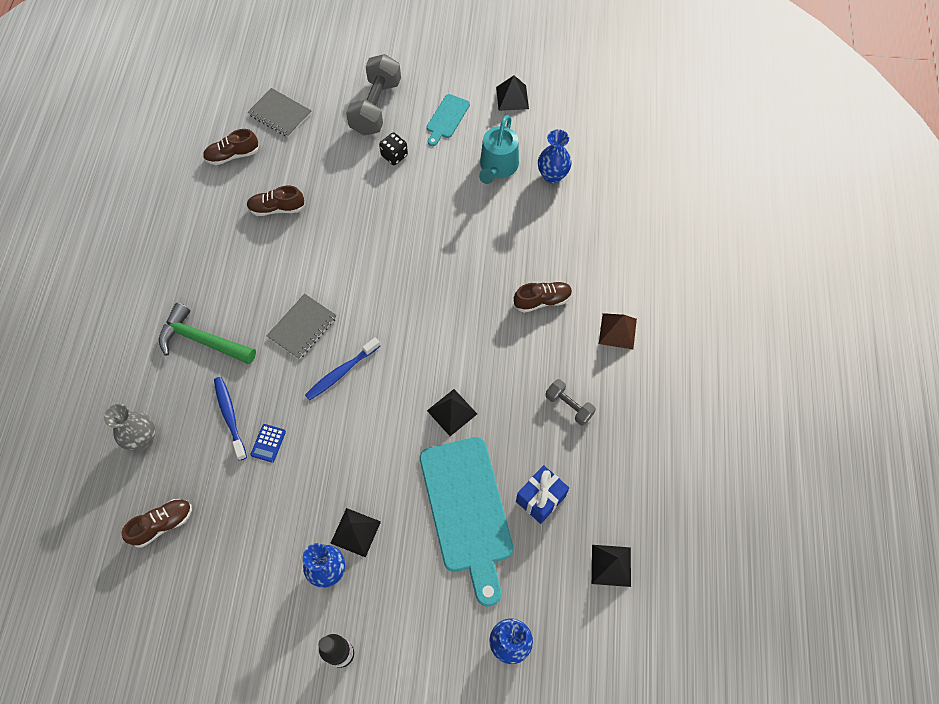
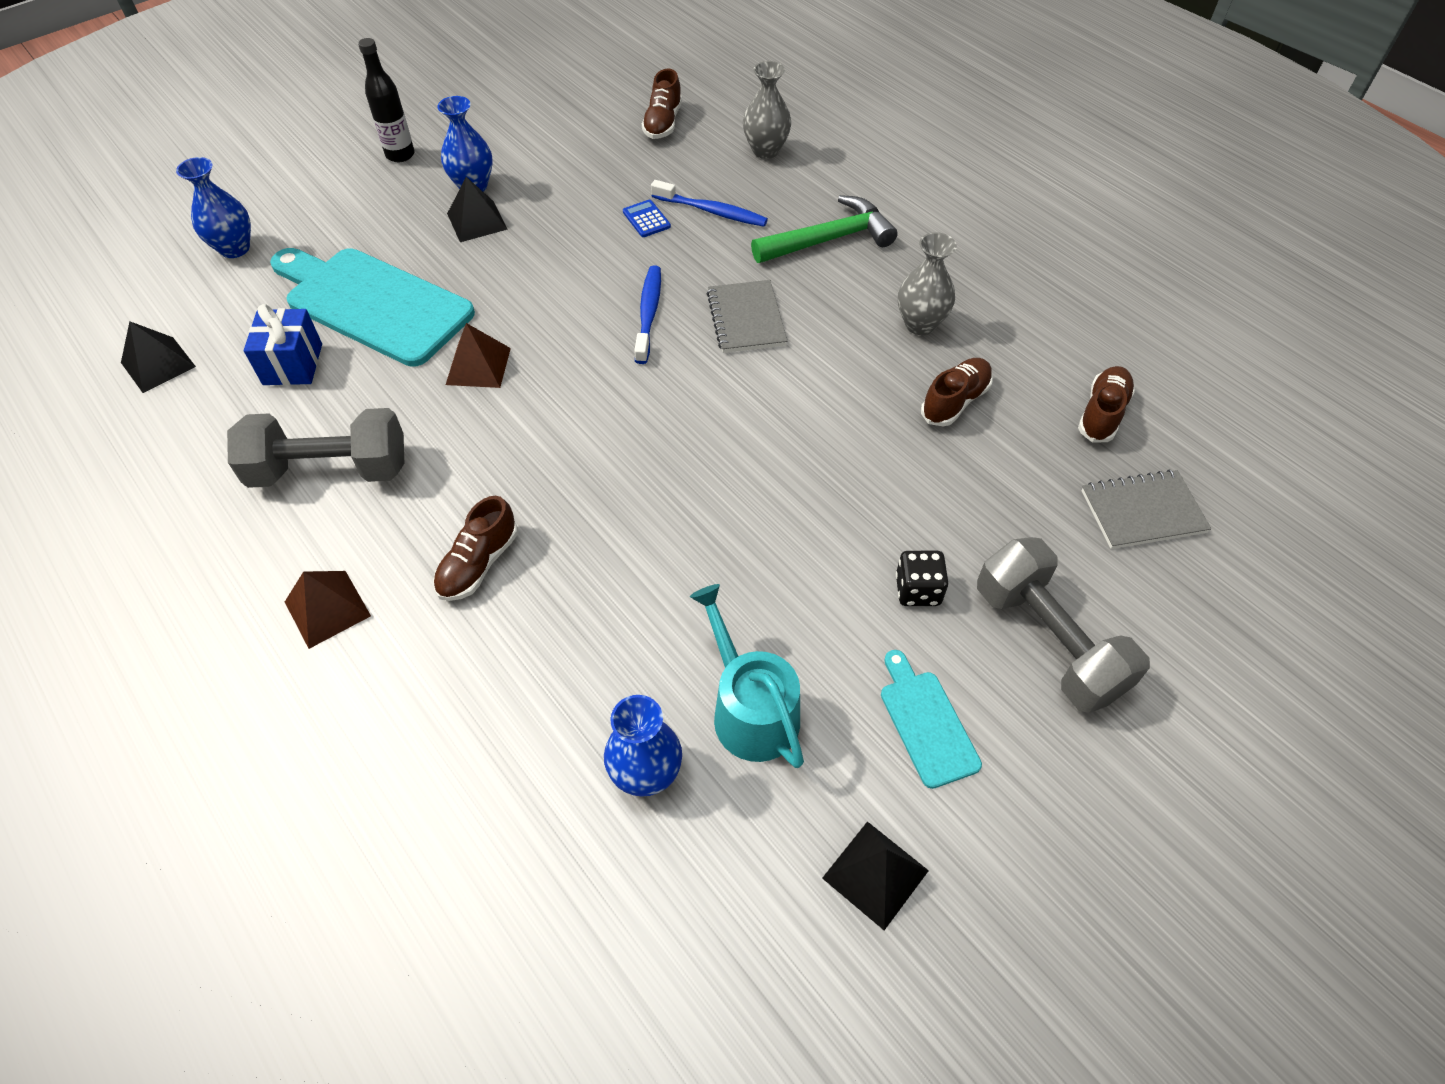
camera: 135 degrees right, 10 degrees down
black pyramid [427,389,477,436] -> brown pyramid [446,323,511,388]
grey dumbbell [545,379,596,425] -> grey dumbbell [227,408,404,488], size x1.87
none -> grey vase [898,232,957,335]

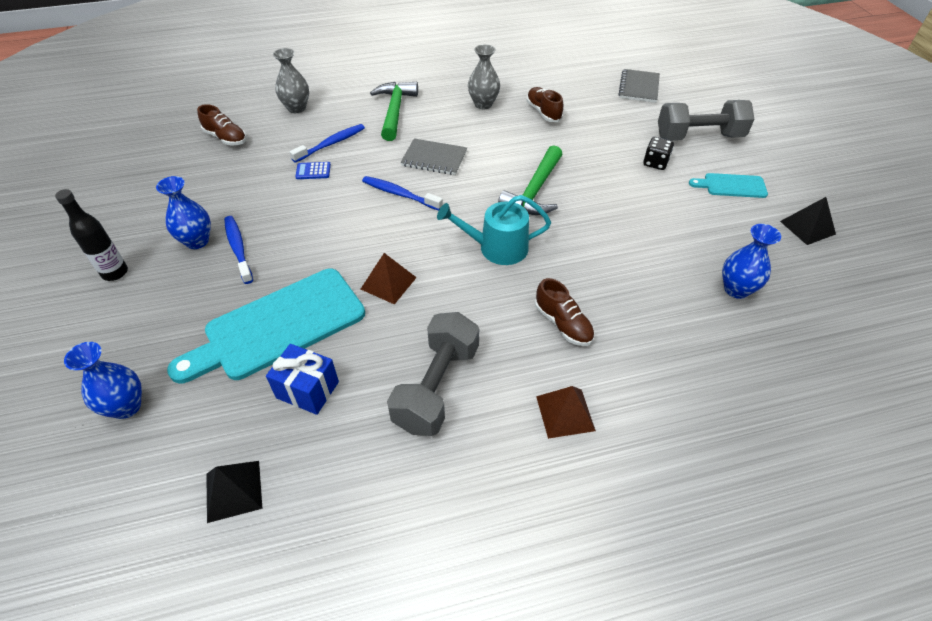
camera: 65 degrees left, 5 degrees down
black pyramid [447,177,508,242] -> blue toothbrush [224,216,253,284]
turquoise watering can [690,584,804,768] -> turquoise watering can moved to [437,195,551,265]
brown shoe [1078,366,1135,443] -> none
none -> green hammer [498,145,563,215]

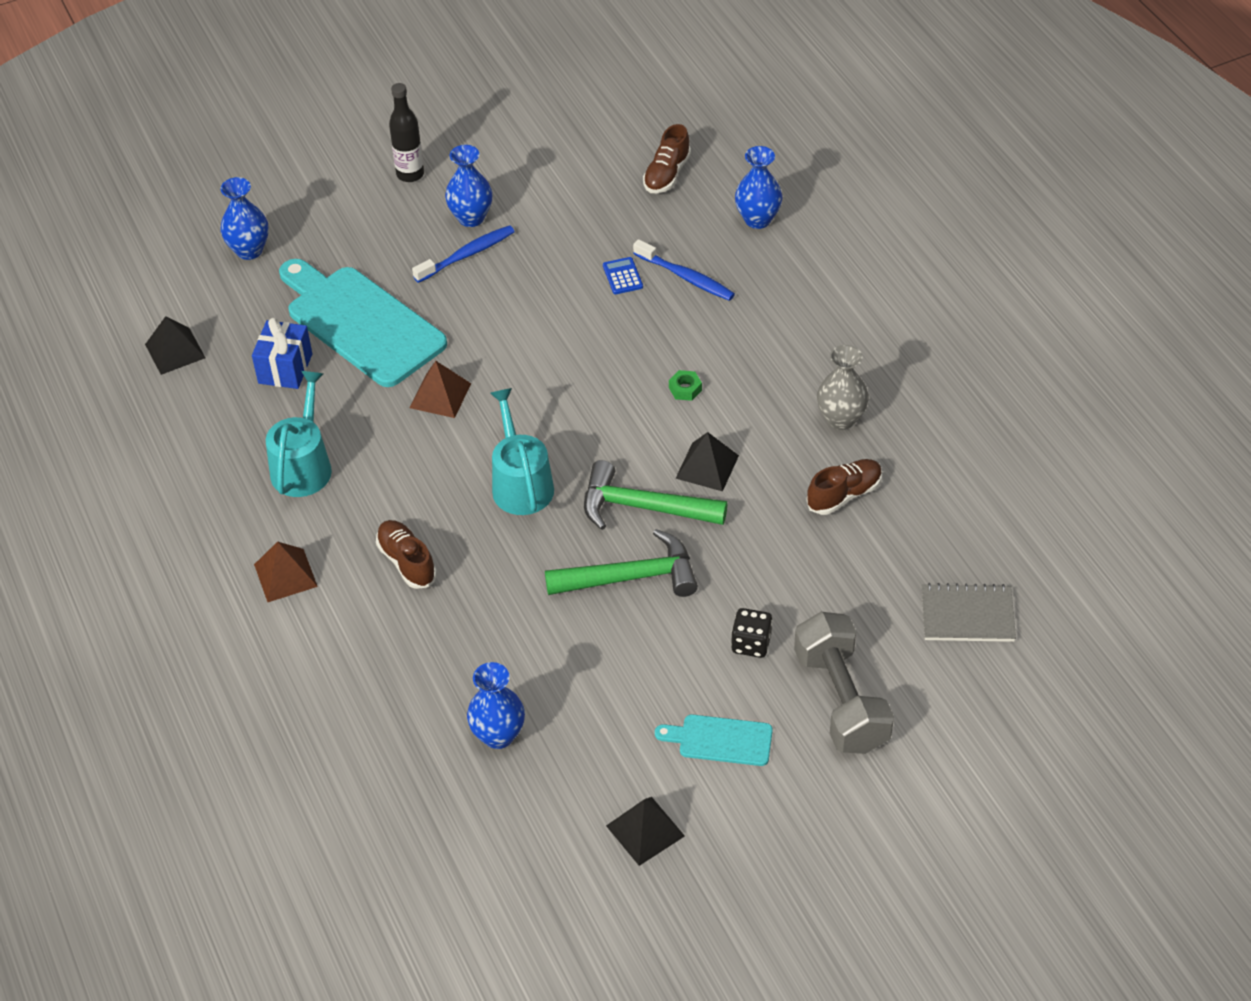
camera: 80 degrees right, 0 degrees up
grey vase [273,48,309,113] -> blue vase [735,146,782,229]
blue toothbrush [362,176,443,210] -> none
green hammer [370,82,418,141] -> green hammer moved to [545,529,698,597]
grey dumbbell [387,312,479,436] -> turquoise watering can [266,371,332,497]
grey notebook [400,139,467,175] -> green nut [669,370,702,401]
brown shoe [535,278,595,346] -> brown shoe turned 105 degrees clockwise [376,520,437,589]
turquoise cutting board [689,173,768,198] -> turquoise cutting board turned 75 degrees counterclockwise [655,714,773,766]
none -> black pyramid [675,432,739,492]

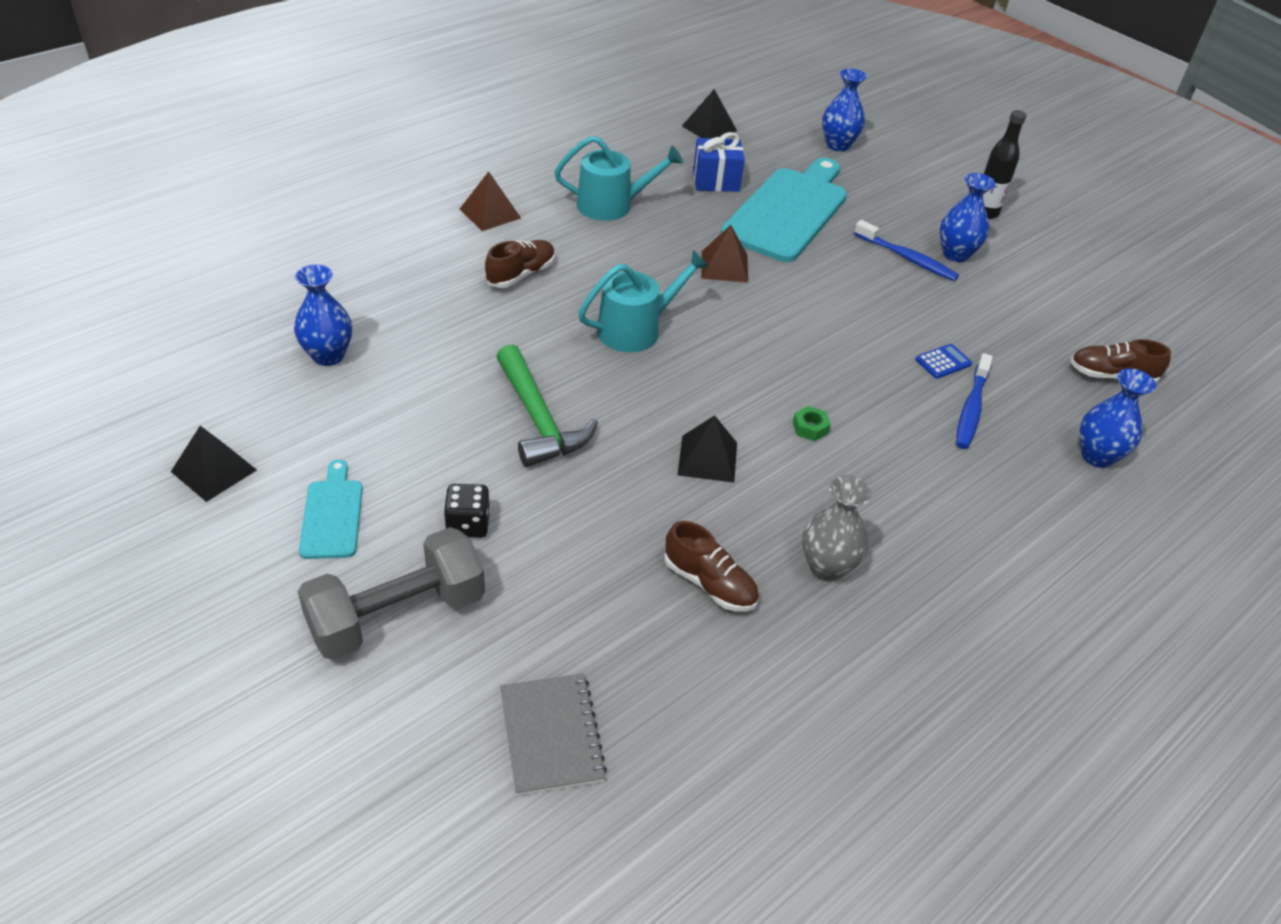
camera: 70 degrees right, 5 degrees down
green hammer [584,460,727,530] -> none

